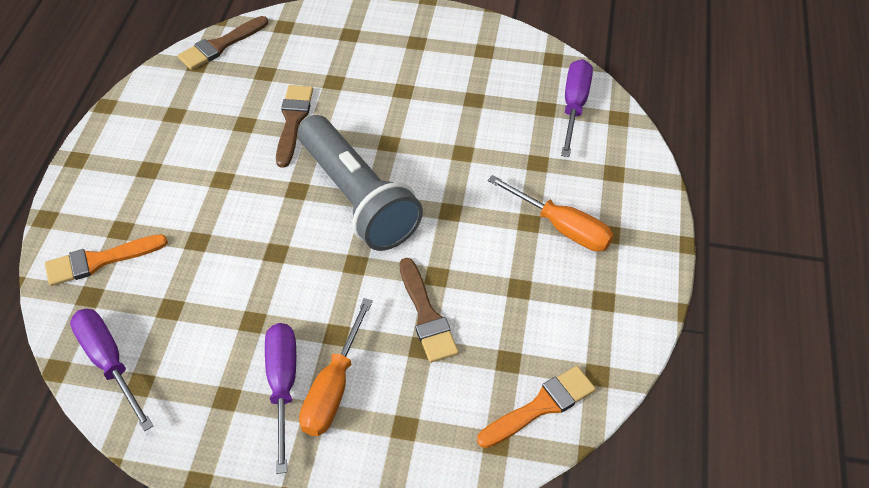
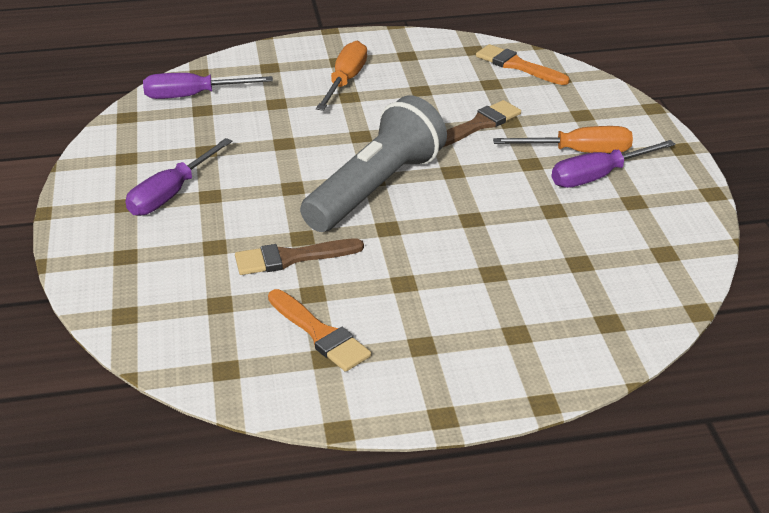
camera: 110 degrees left, 15 degrees down
orange brush [45,234,168,286] -> orange brush moved to [268,289,371,372]
purple screwdriver [70,309,153,432] -> purple screwdriver moved to [125,138,232,216]
brown brush [178,16,268,70] -> none

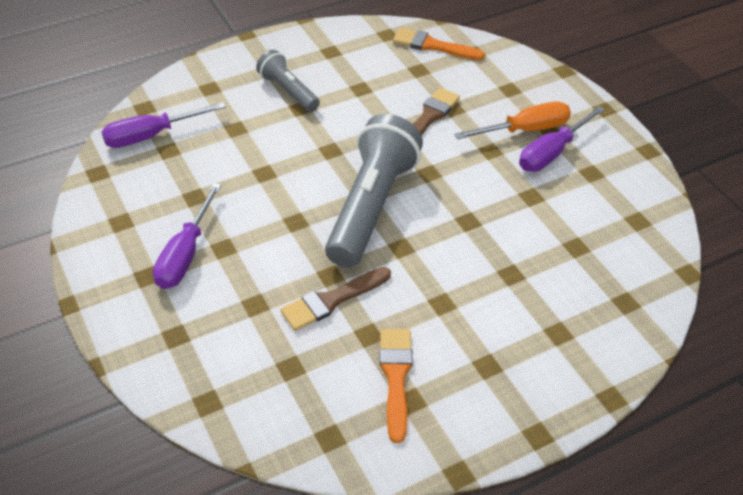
camera: 20 degrees left, 10 degrees up
orange brush [268,289,371,372] -> orange brush turned 120 degrees counterclockwise [380,329,413,443]
orange screwdriver [316,41,367,111] -> grey flashlight [256,50,320,112]

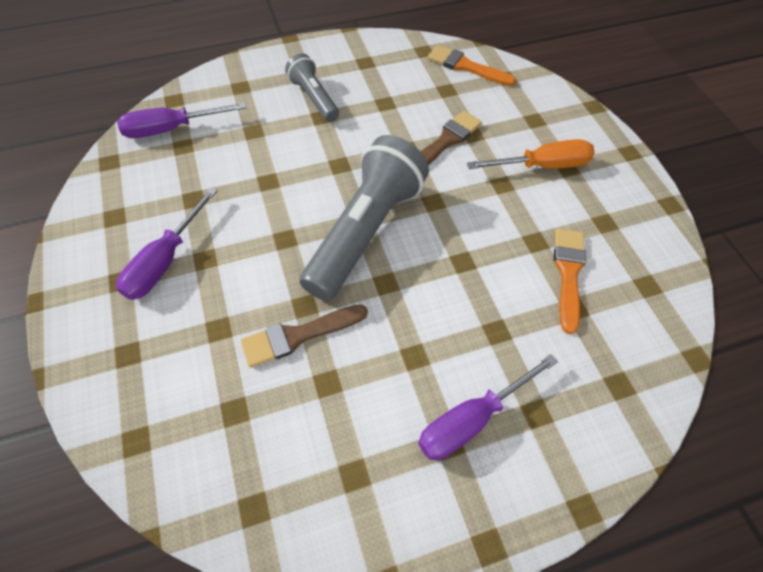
camera: 10 degrees right, 10 degrees up
orange brush [380,329,413,443] -> orange brush moved to [554,229,586,334]
purple screwdriver [519,106,605,172] -> purple screwdriver moved to [418,354,558,460]

